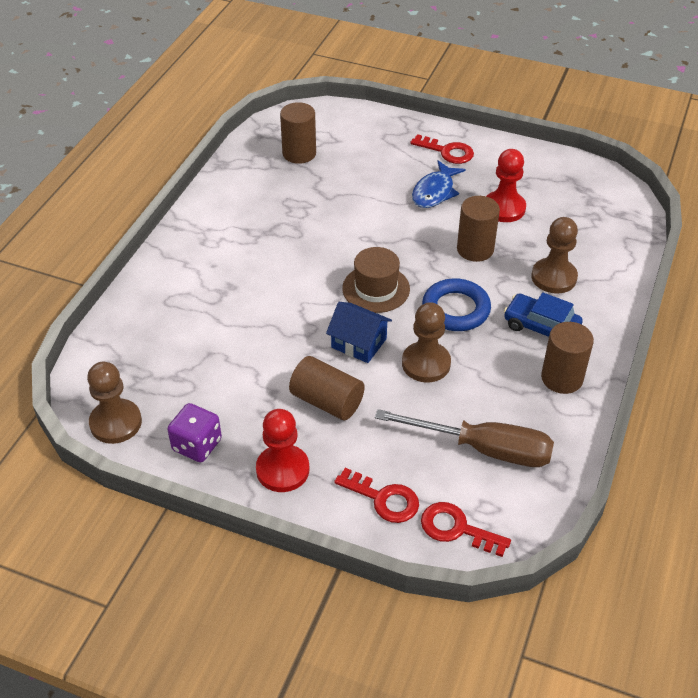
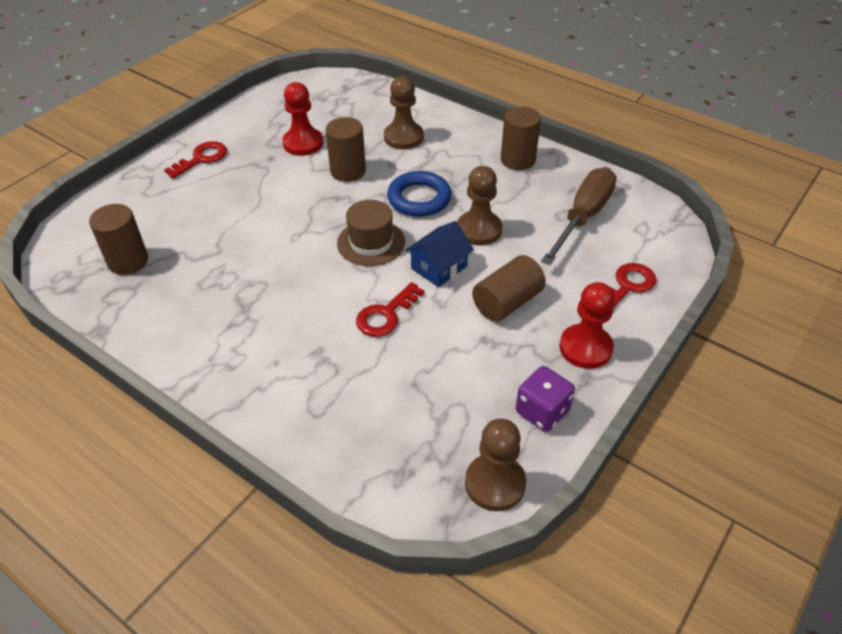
camera: 75 degrees left, 0 degrees up
blue fish [412,160,466,208] -> none
red key [421,502,511,557] -> red key moved to [356,282,425,337]
blue car [504,292,583,337] -> none

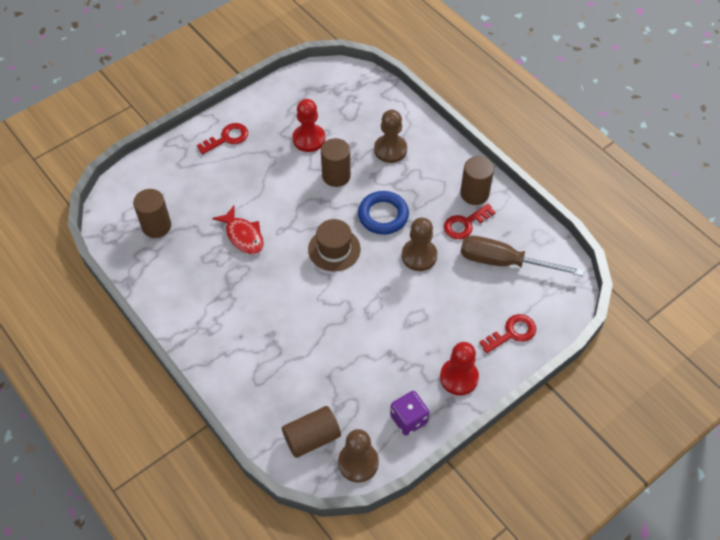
camera: 15 degrees right, 10 degrees up
red key [356,282,425,337] -> red key moved to [444,204,496,239]
blue house [405,221,474,287] -> none
brown cylinder [472,255,546,322] -> brown cylinder moved to [282,406,341,458]
brown screwdriver [541,167,617,265] -> brown screwdriver turned 120 degrees counterclockwise [460,236,584,276]
none -> red fish [212,206,264,254]

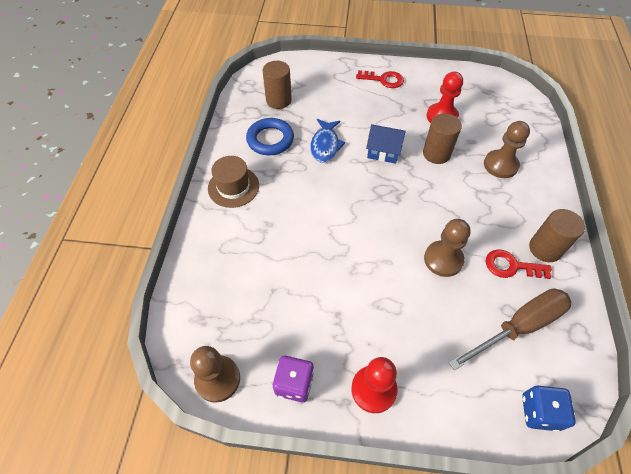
camera: 45 degrees right, 0 degrees up
red fish [212,206,264,254] -> blue fish [310,119,345,163]
brown cylinder [282,406,341,458] -> none
brown hat [308,219,361,271] -> brown hat moved to [208,156,259,208]
blue ring [358,191,409,235] -> blue ring moved to [246,118,294,155]
brown screwdriver [460,236,584,276] -> brown screwdriver turned 90 degrees clockwise [449,289,571,370]
red key [479,314,536,354] -> none
none -> blue house [366,124,406,164]
none -> blue dice [522,385,576,432]

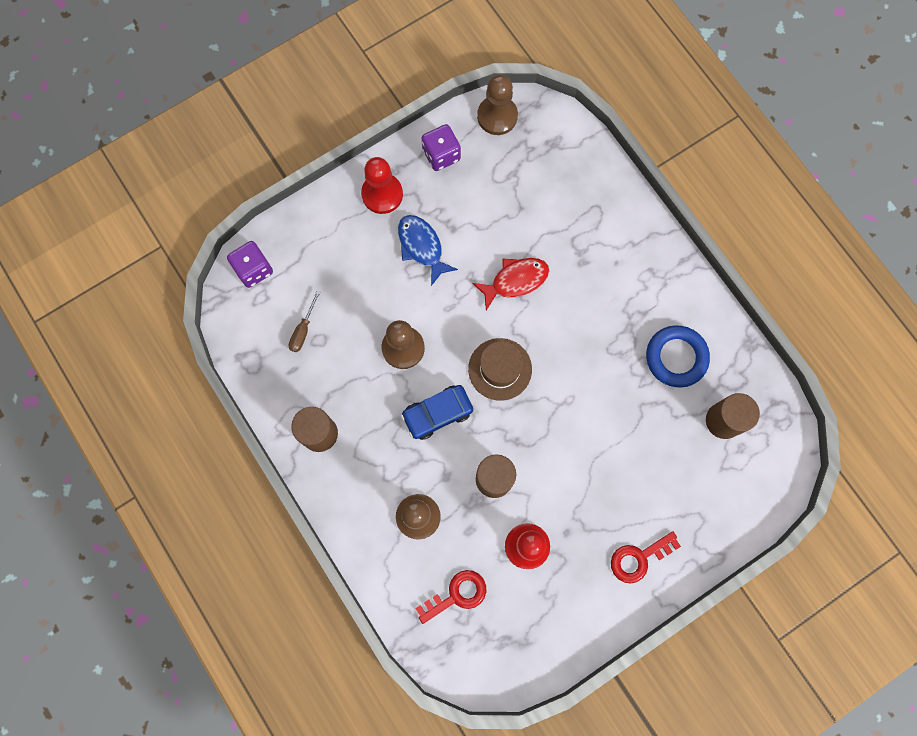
camera: 140 degrees right, 20 degrees up
brown hat [208,156,259,208] -> brown hat moved to [468,338,532,401]
blue fish [310,119,345,163] -> blue fish moved to [398,215,458,286]
blue house [366,124,406,164] -> none
brown screwdriver [449,289,571,370] -> brown screwdriver [289,291,320,352], size x0.45
red key [486,249,552,279] -> red key moved to [415,570,486,624]
blue dice [522,385,576,432] -> purple dice [227,241,273,288]
none -> blue car [401,385,473,440]
none -> red fish [472,258,549,311]

